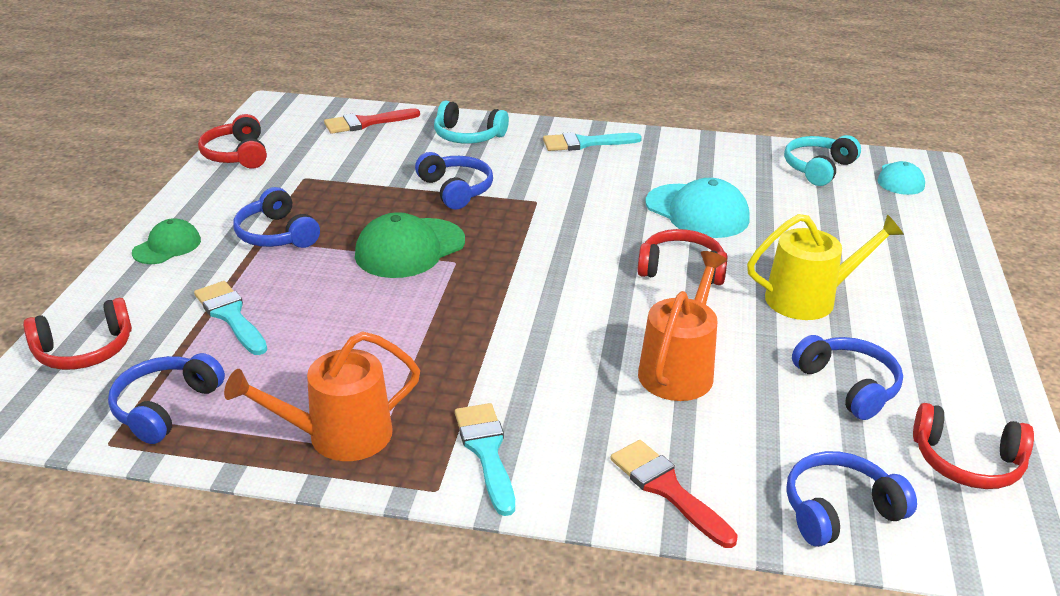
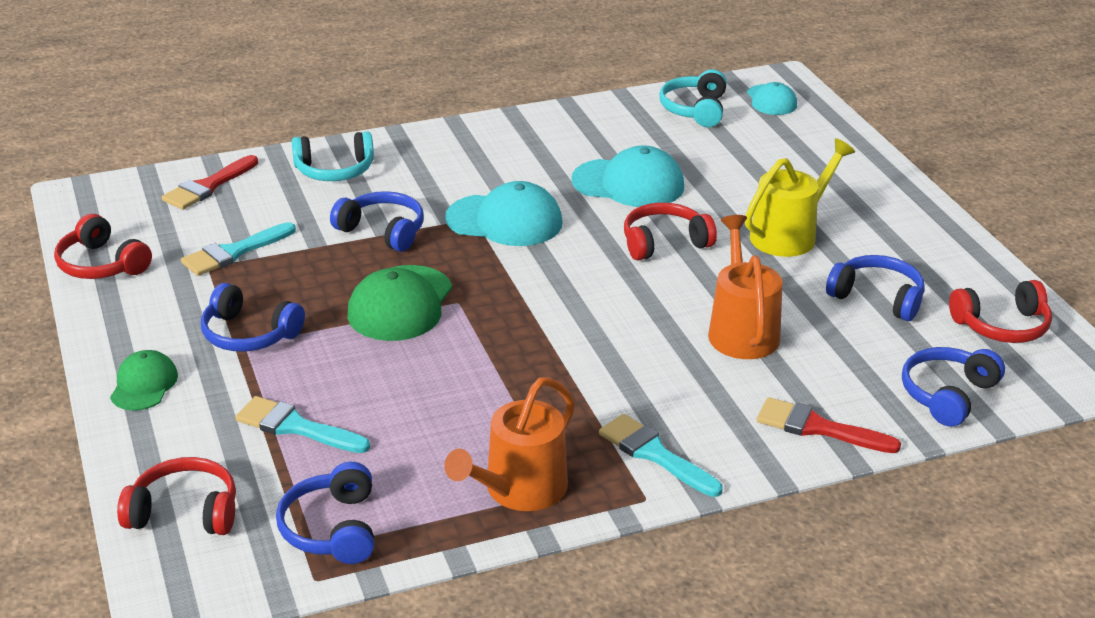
camera: 30 degrees left, 0 degrees up
red headphones [23,298,132,370] -> red headphones turned 120 degrees counterclockwise [117,457,236,535]
turquoise brush [543,132,642,151] -> turquoise brush moved to [181,222,296,276]
none -> turquoise cap [445,181,563,246]

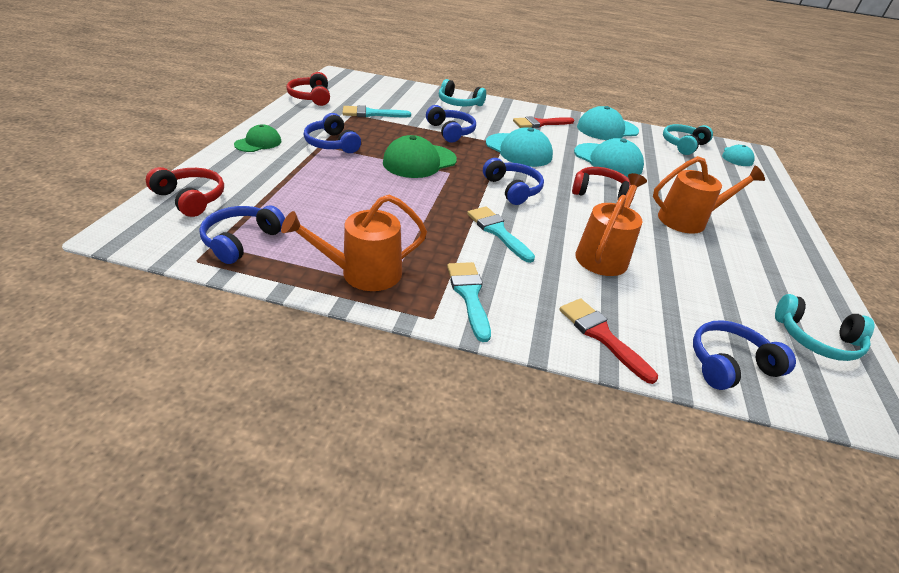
camera: 30 degrees right, 5 degrees up
red brush [162,155,258,210] -> red brush moved to [513,116,574,128]
turquoise brush [235,396,370,453] -> turquoise brush moved to [467,206,535,263]
yellow watering can [745,138,855,257] -> orange watering can [653,156,765,234]
blue headphones [826,255,925,321] -> blue headphones moved to [483,158,544,205]
red headphones [949,280,1052,343] -> turquoise headphones [775,294,874,361]
none -> turquoise cap [577,106,639,140]

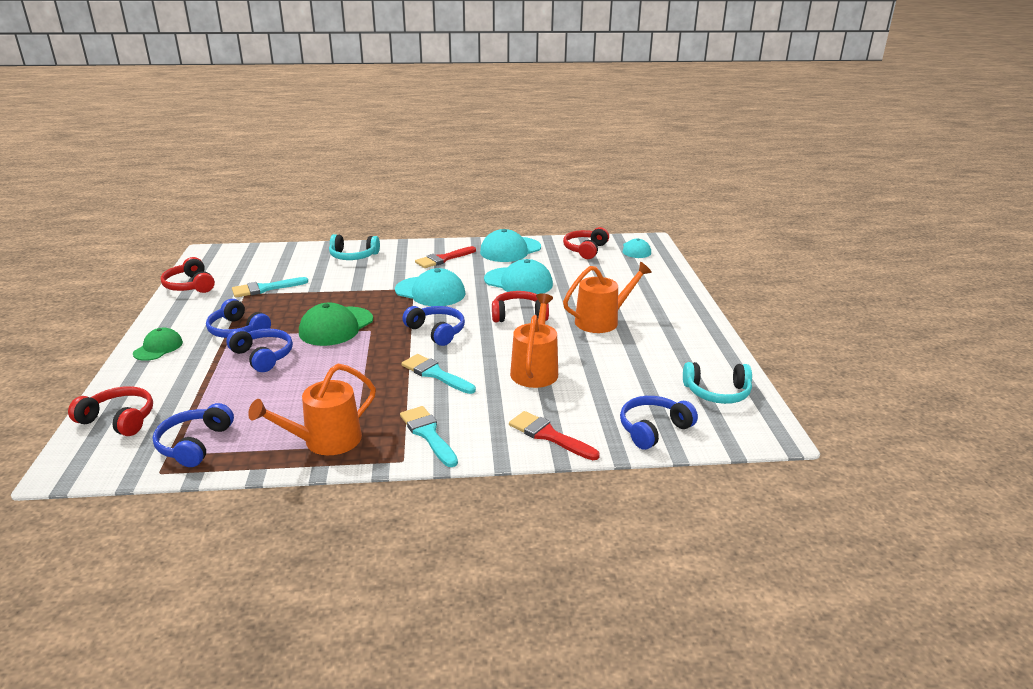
camera: 15 degrees left, 10 degrees down
blue headphones [426,105,476,143] -> blue headphones moved to [226,329,293,372]
turquoise headphones [663,124,713,155] -> red headphones [563,227,609,259]

